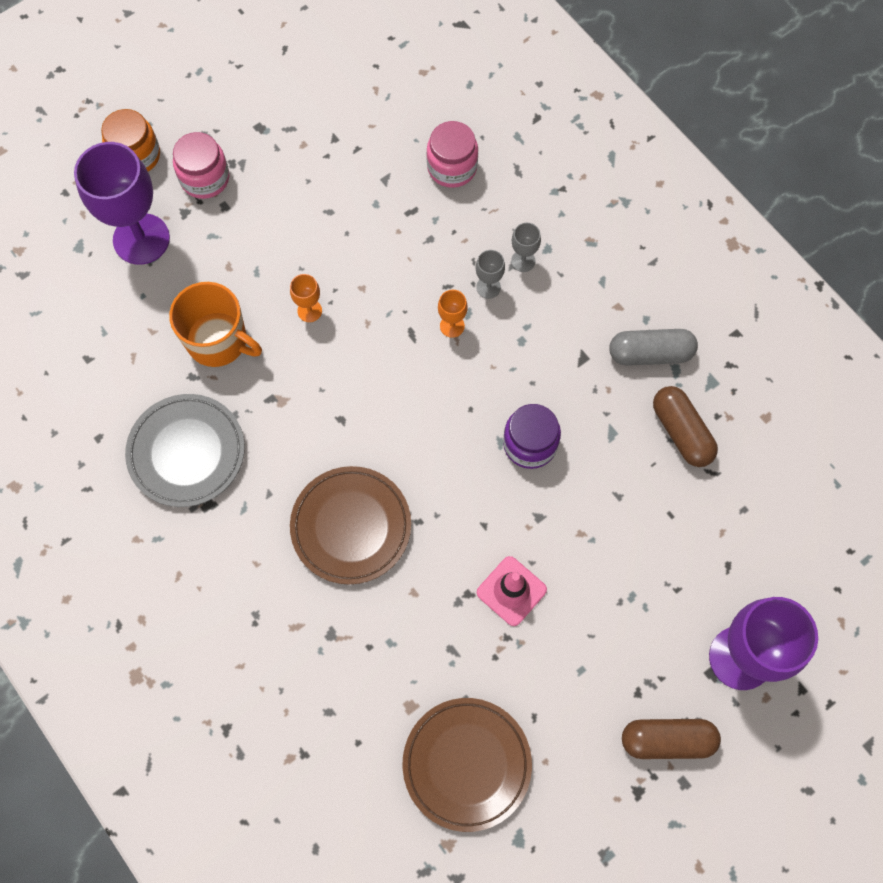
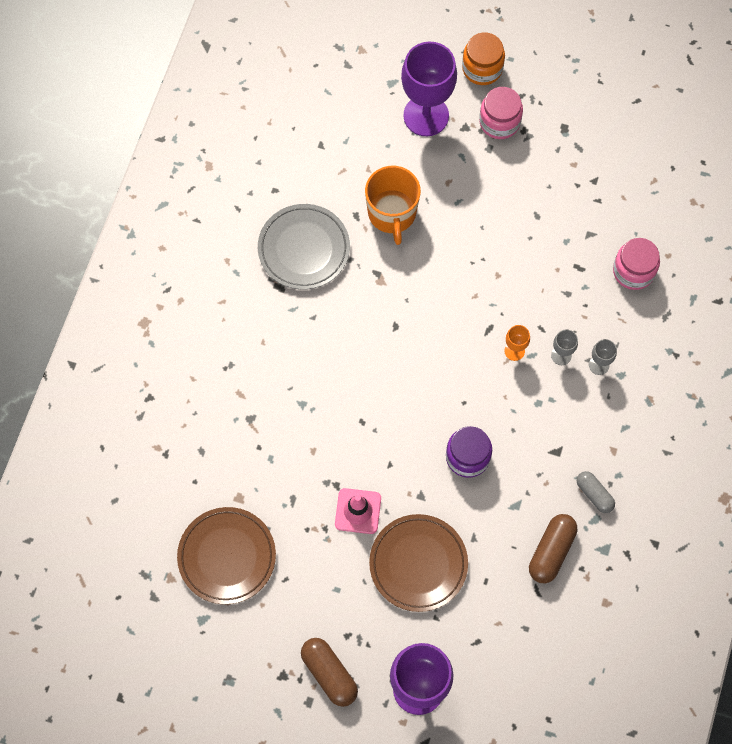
camera: 55 degrees right, 0 degrees up
orange goblet [290,274,322,322] -> none
brown plate [290,466,411,584] -> brown plate moved to [369,514,468,612]
grey capsule [609,329,698,366] -> grey capsule [577,471,615,513], size x0.66

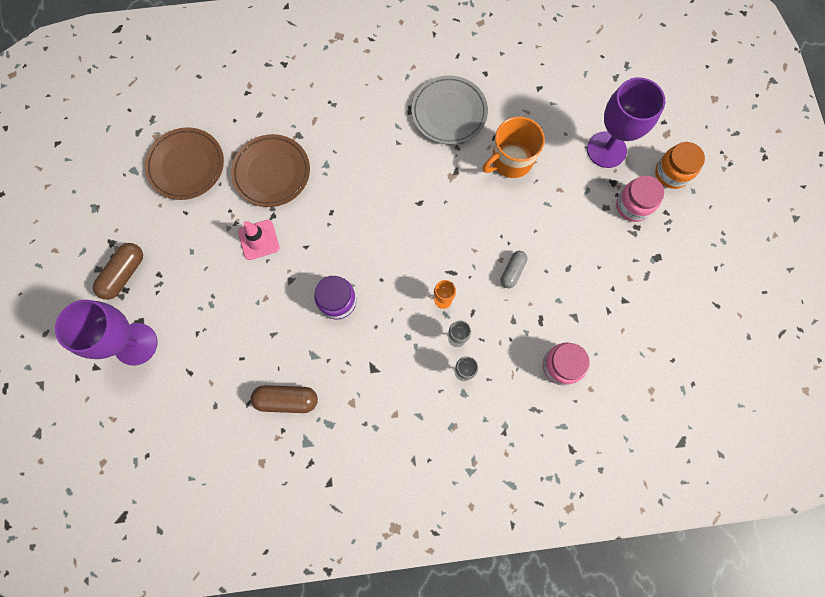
camera: 65 degrees right, 5 degrees up
brown plate [369,514,468,612] -> brown plate moved to [231,134,310,207]
grey capsule [577,471,615,513] -> grey capsule moved to [501,251,527,288]

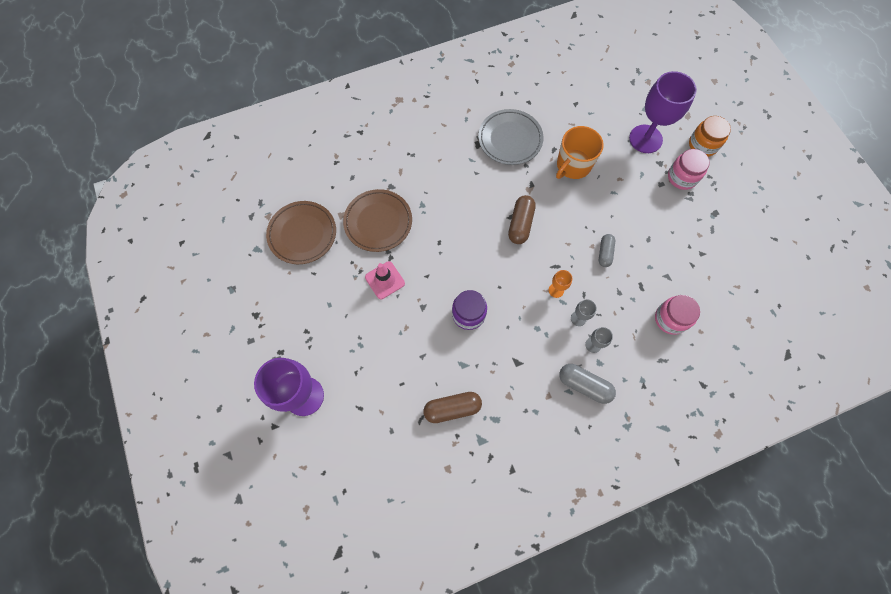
camera: 15 degrees left, 5 degrees down
brown capsule [93,243,143,300] -> brown capsule moved to [508,195,536,244]
none -> grey capsule [559,364,616,404]

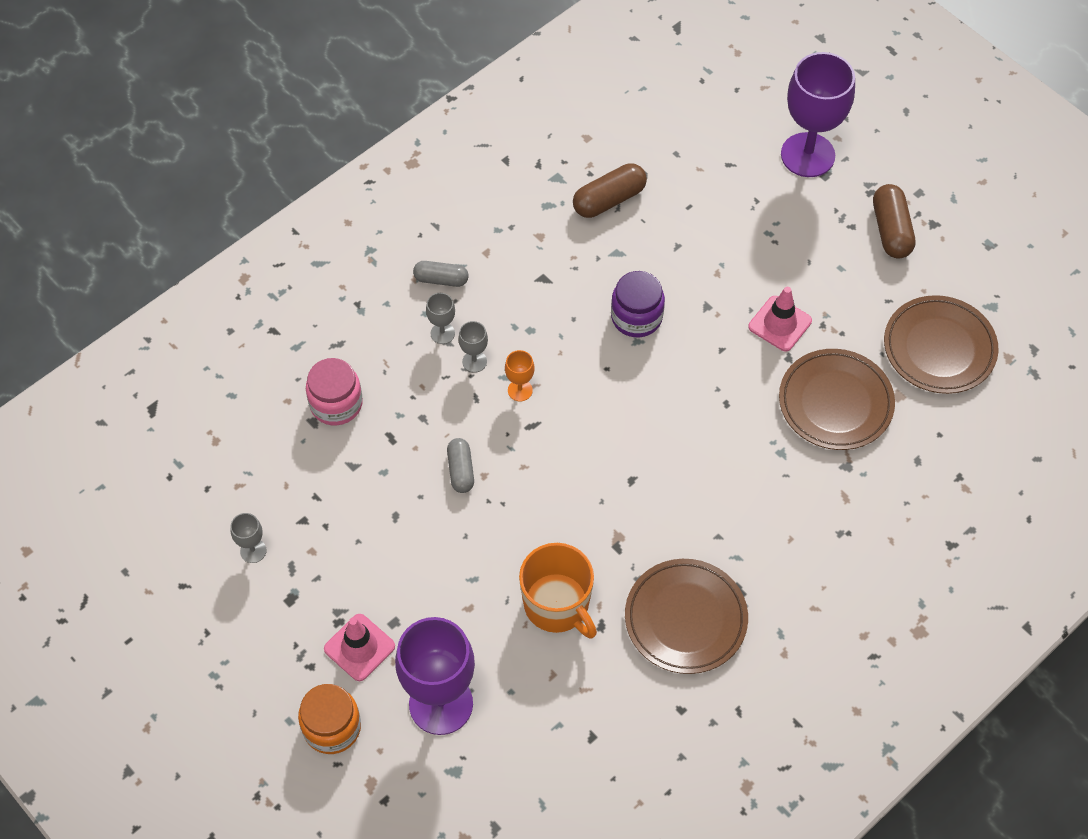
camera: 160 degrees right, 10 degrees down
grey plate [478,109,544,165] -> brown plate [625,559,748,674]
brown capsule [508,195,536,244] -> brown capsule moved to [873,184,916,259]
orange mug [556,126,604,179] -> orange mug turned 120 degrees clockwise [519,543,597,639]
grey capsule [559,364,616,404] -> grey capsule [413,261,468,287], size x0.66
pink jar [668,149,710,190] -> pink traffic cone [324,614,395,681]
none -> grey goblet [230,513,267,563]

